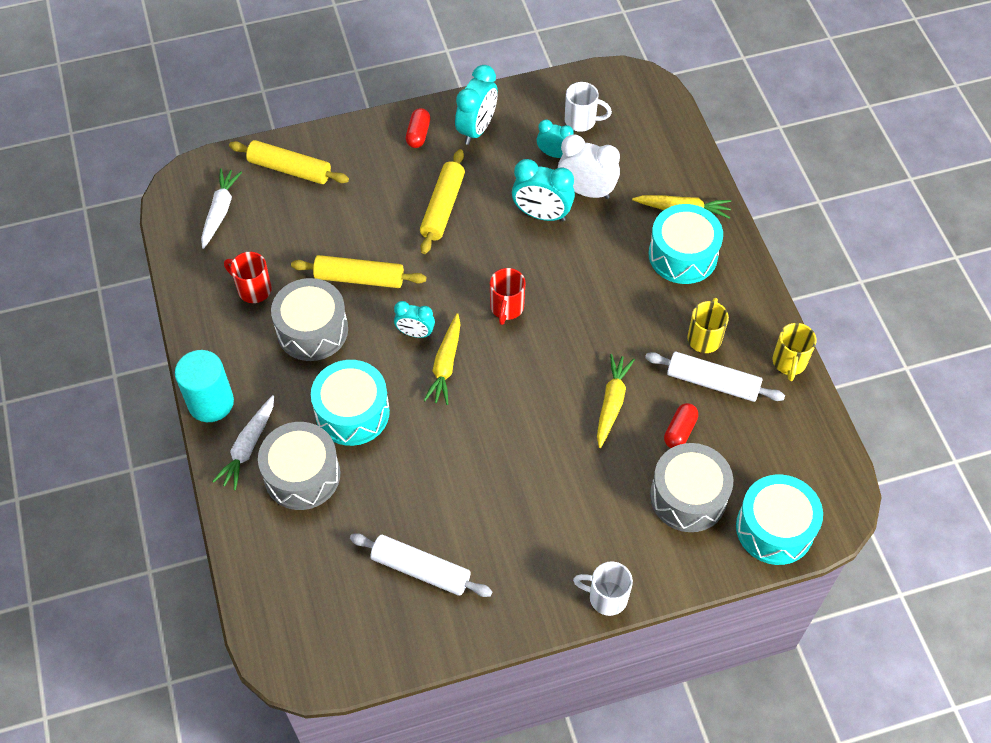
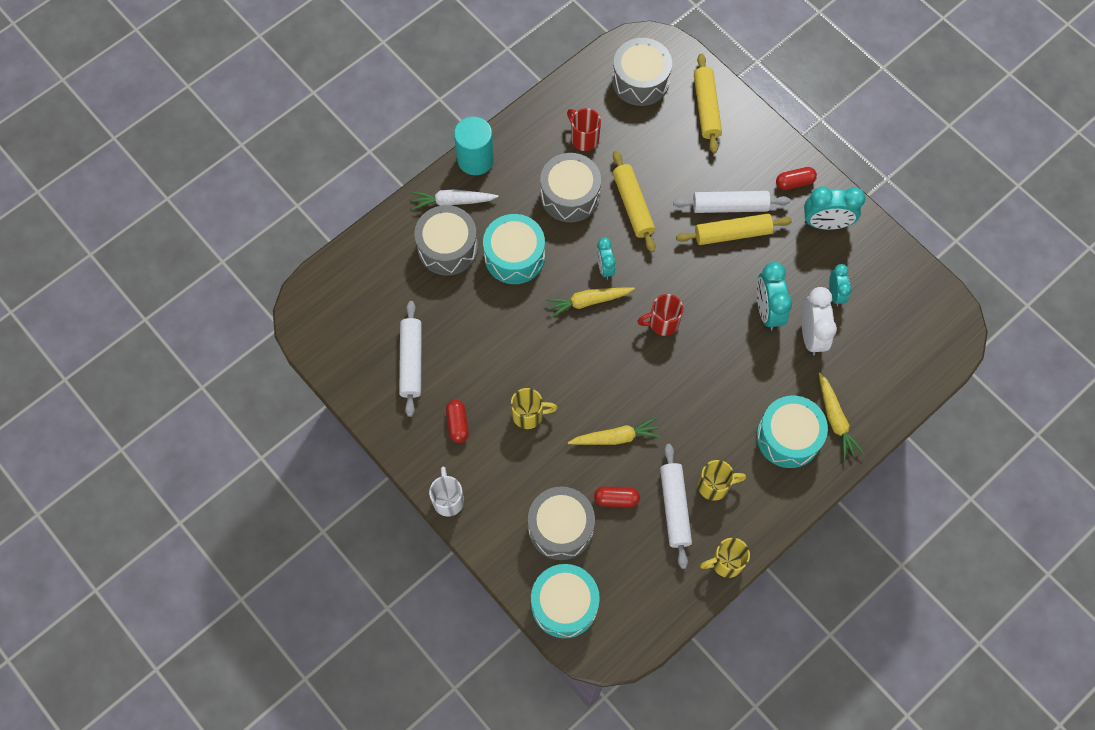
camera: 65 degrees right, 10 degrees up
white carrot [201,168,242,249] -> grey drum [612,38,672,106]
red mug [224,252,272,303] -> red mug turned 45 degrees counterclockwise [567,108,601,151]
white mug [565,82,612,132] -> none
none -> red capsule [446,400,469,443]
none -> yellow mug [511,388,558,429]
none -> white rolling pin [673,191,790,213]

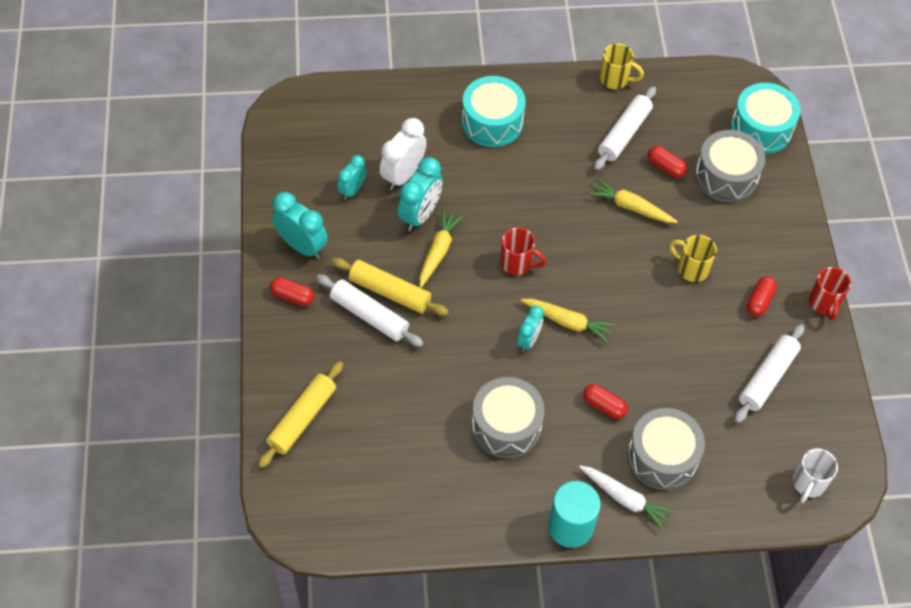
camera: 145 degrees left, 10 degrees down
white mug [429,466,464,517] -> white mug moved to [793,448,838,503]
turquoise drum [483,214,545,284] -> red capsule [583,384,628,419]
red mug [567,108,601,151] -> red mug moved to [809,267,851,321]
grey drum [612,38,672,106] -> none
yellow rolling pin [613,151,655,252] -> none
yellow mug [698,460,746,501] -> none
yellow carrot [819,373,864,460] -> yellow carrot moved to [419,209,464,288]

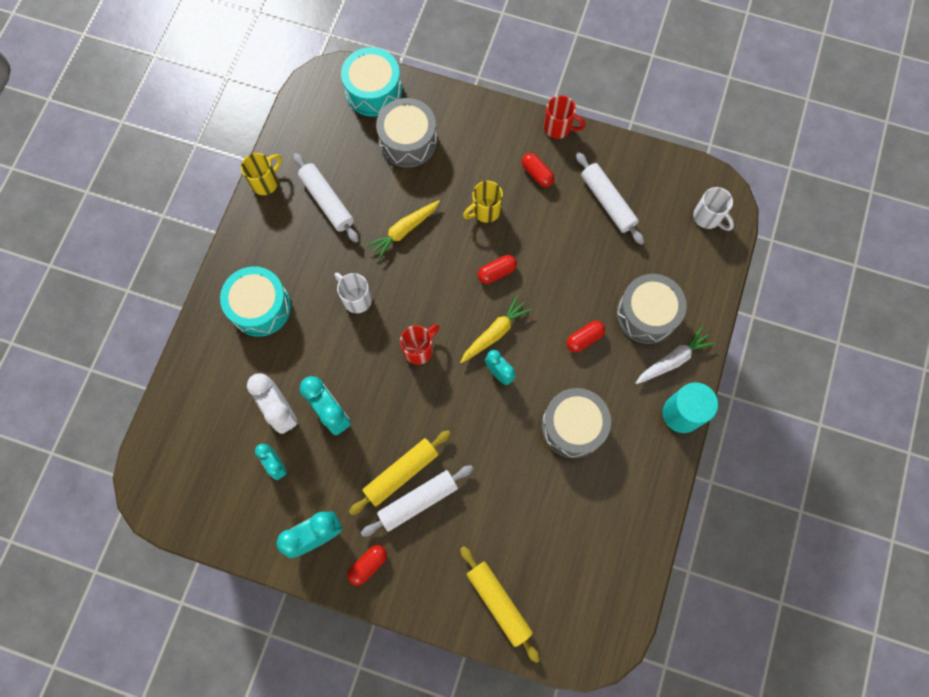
camera: 65 degrees left, 15 degrees up
yellow carrot [419,209,464,288] -> none
red capsule [648,146,687,178] -> red capsule moved to [478,255,517,284]
none -> white mug [334,273,372,313]

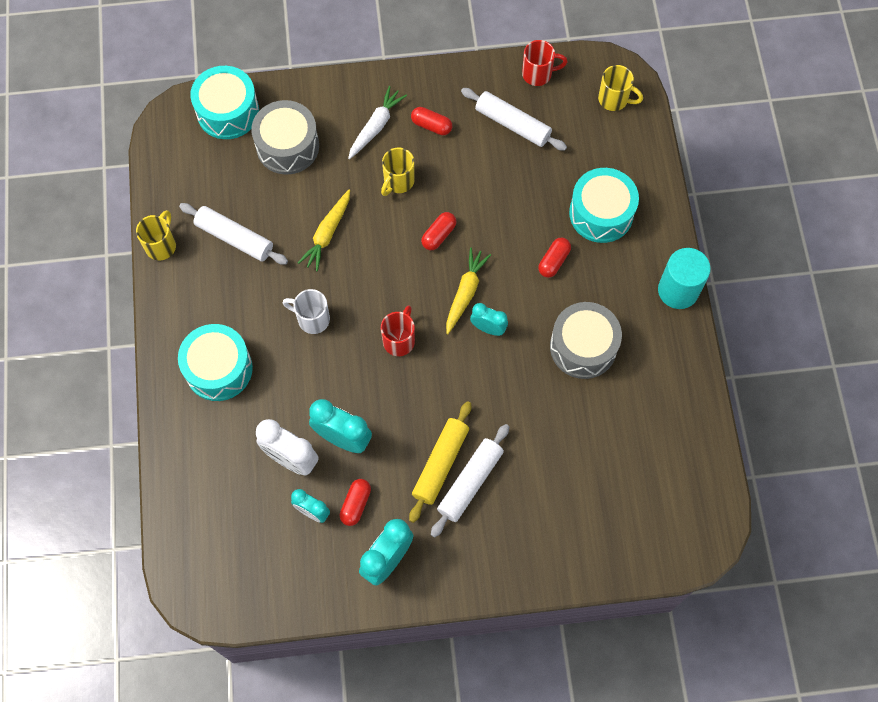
camera: 25 degrees left, 5 degrees down
red capsule [347,545,387,585] -> red capsule moved to [340,479,371,526]
yellow rolling pin [460,546,540,663] -> none
red mug [544,95,586,139] -> red mug moved to [522,40,567,86]
grey drum [616,274,687,344] -> turquoise drum [569,168,639,243]
white carrot [636,327,715,384] -> white carrot moved to [348,86,407,159]
white mug [693,187,734,231] -> yellow mug [598,65,643,111]

